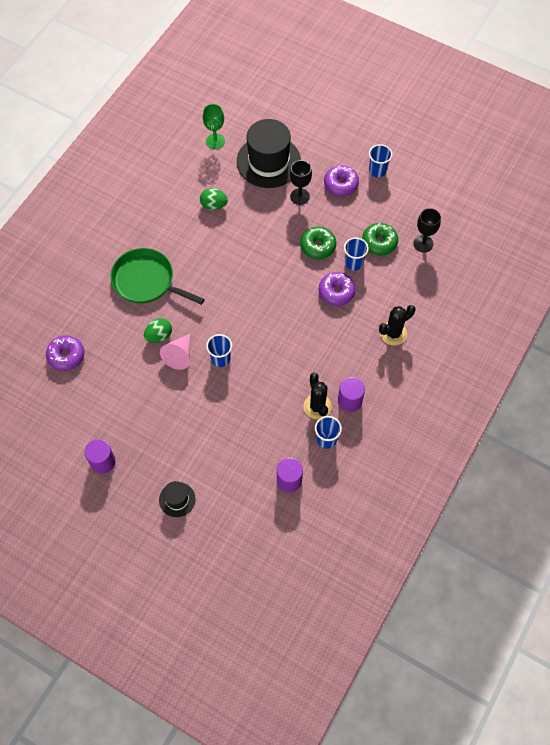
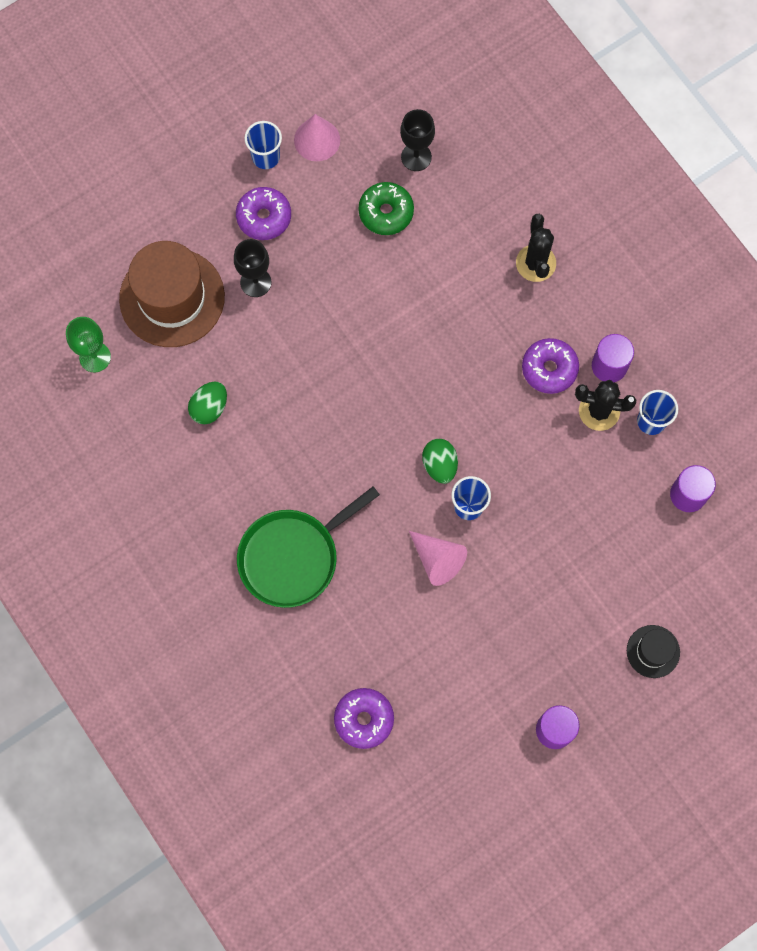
camera: 65 degrees left, 10 degrees up
green egg [144,318,172,343] -> green egg moved to [422,439,458,484]
black hat [237,119,301,188] -> brown hat [119,241,225,347]
green donut [300,227,336,259] -> none
purple donut [319,272,356,306] -> purple donut moved to [522,338,579,394]
blue cup [344,237,369,271] -> none
none -> pink cone [294,114,340,161]

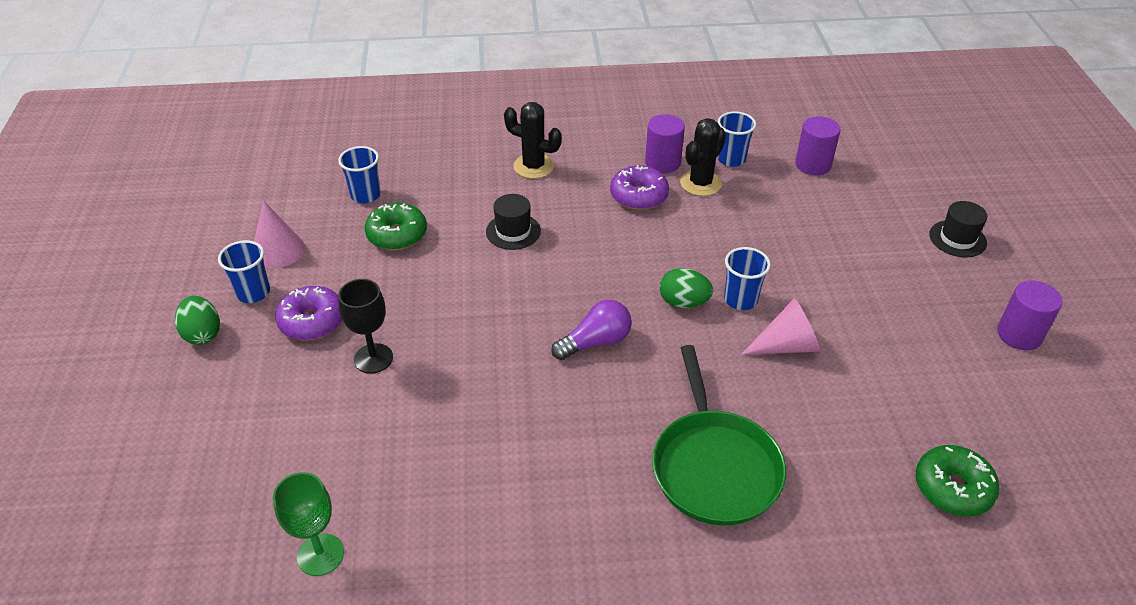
camera: 60 degrees left, 30 degrees down
brown hat [119,241,225,347] -> none
green egg [188,382,227,424] -> green egg moved to [175,296,220,345]
purple donut [334,688,394,749] -> green donut [916,445,1000,516]
black goblet [400,109,435,171] -> blue cup [338,146,381,203]
none -> black hat [486,194,541,250]
none -> purple light bulb [551,300,632,360]

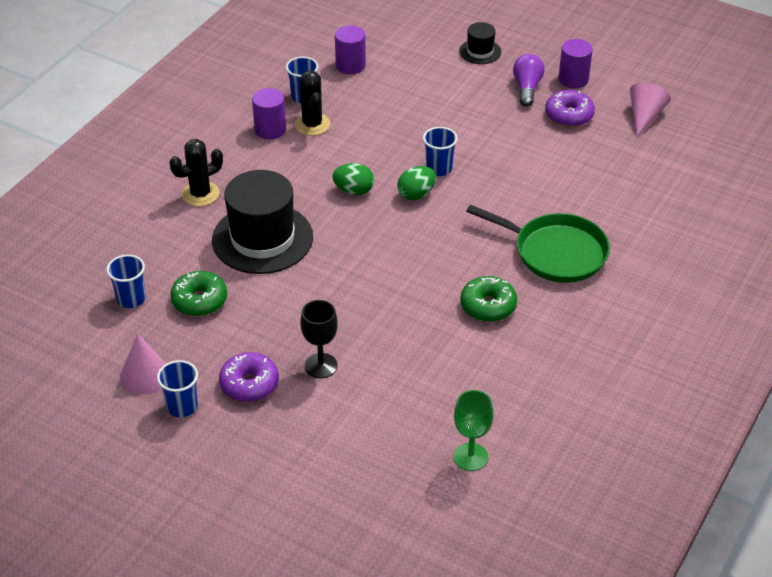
camera: 55 degrees left, 0 degrees up
green egg [175,296,220,345] -> green egg moved to [332,163,374,195]
black hat [486,194,541,250] -> black hat [212,170,313,274], size x2.08
purple light bulb [551,300,632,360] -> purple light bulb moved to [513,54,544,107]
purple donut [610,165,669,210] -> purple donut moved to [545,90,595,127]
pink cone [741,298,820,355] -> pink cone moved to [630,83,671,137]
green donut [916,445,1000,516] -> green donut moved to [460,276,517,322]

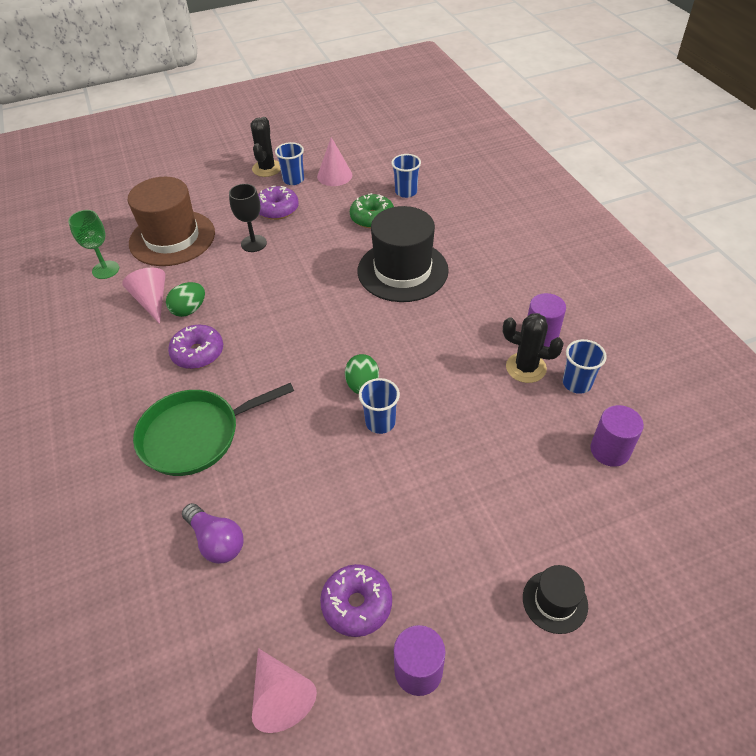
camera: 130 degrees right, 5 degrees up
black cactus [169,139,223,206] -> black cactus moved to [251,117,281,177]
green egg [332,163,374,195] -> green egg moved to [166,282,205,317]
green donut [460,276,517,322] -> purple donut [168,325,223,369]
purple light bulb [513,54,544,107] -> purple light bulb moved to [182,503,243,564]
none -> pink cone [122,268,166,324]
none -> brown hat [128,177,215,266]

